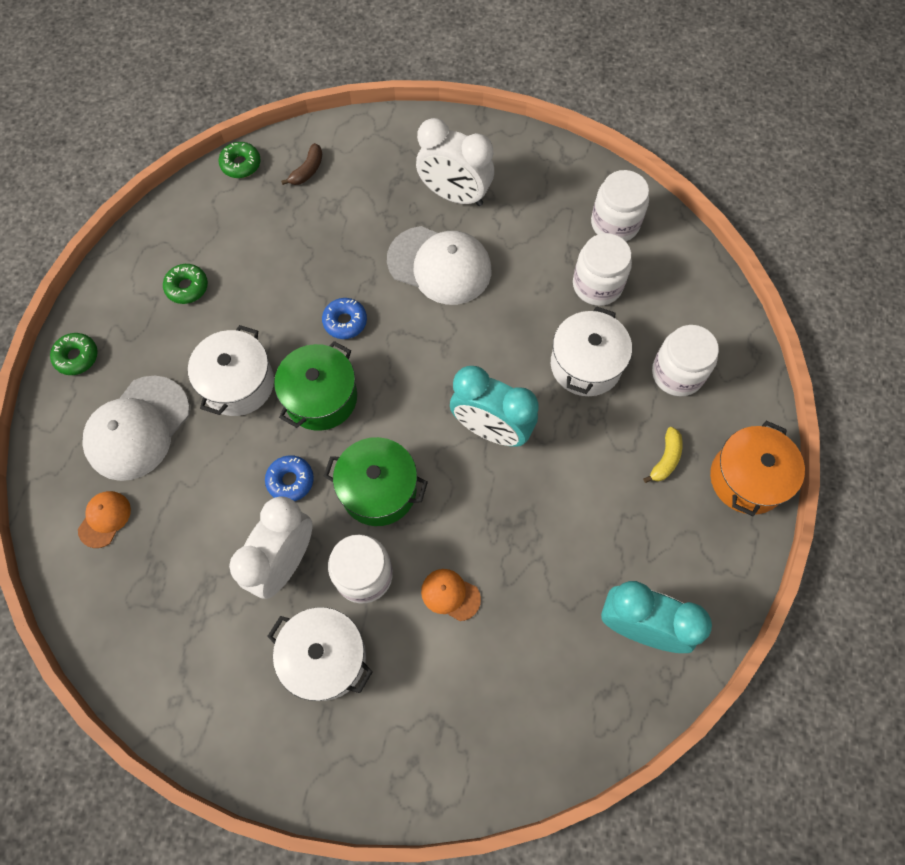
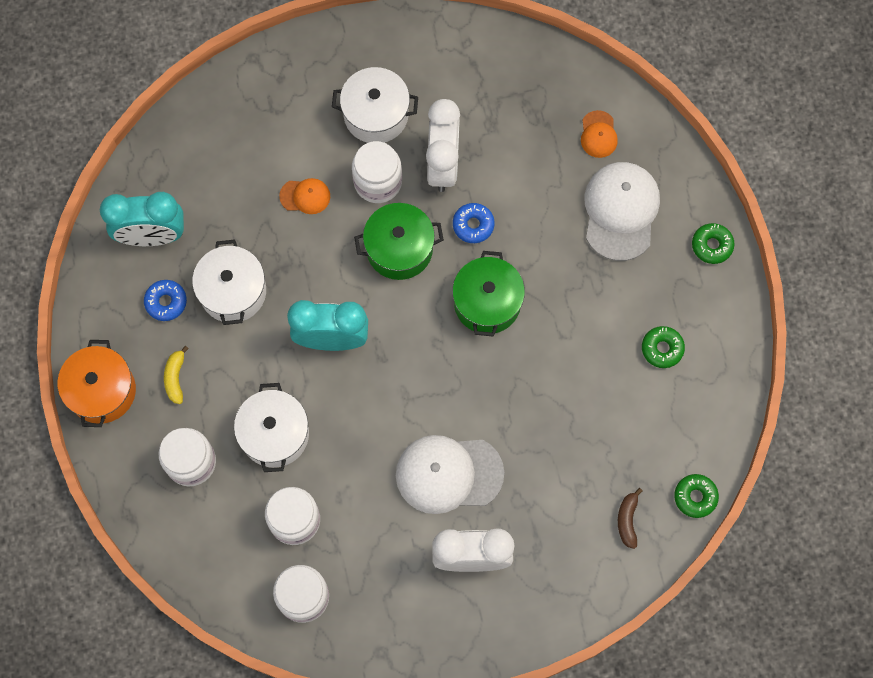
camera: 155 degrees right, 5 degrees up
white pot [188,325,274,416] -> white pot moved to [192,239,266,325]
blue donut [322,298,367,339] -> blue donut moved to [144,280,187,321]

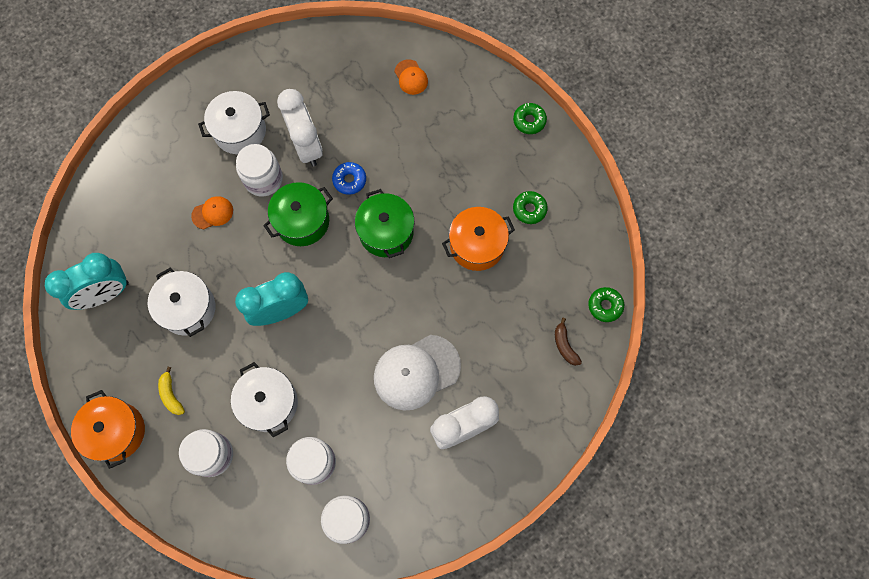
camera: 25 degrees left, 0 degrees up
blue donut [144,280,187,321] -> none
white cap [584,162,660,261] -> none
none -> orange pot [442,207,515,271]

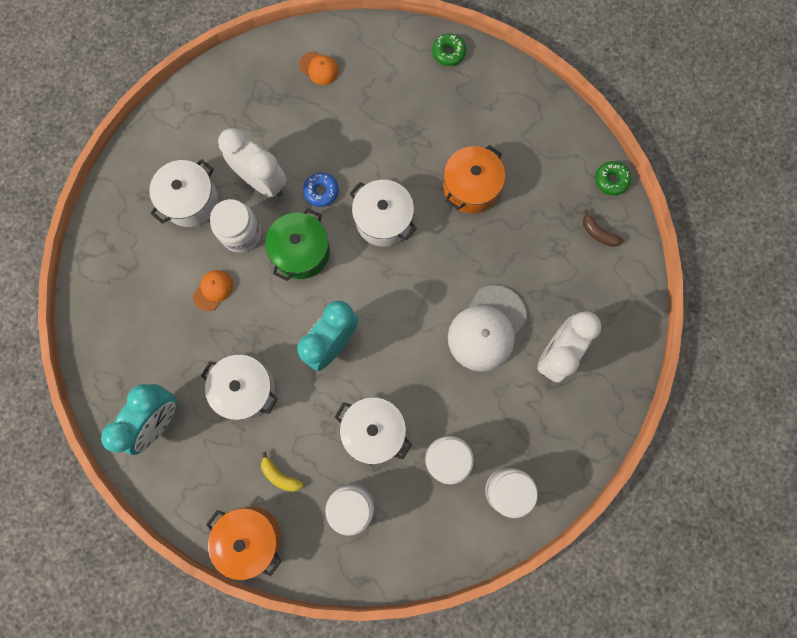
camera: 30 degrees left, 5 degrees up
green pot [355,189,414,258] -> white pot [350,180,417,247]
green donut [513,191,548,224] -> none

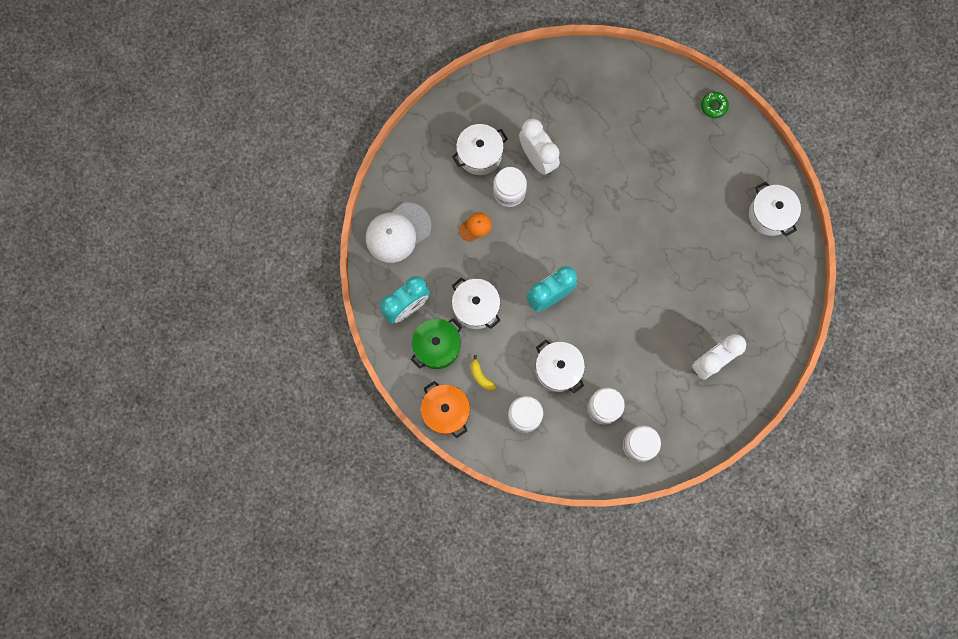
camera: 20 degrees right, 0 degrees up
green pot [265,208,330,281] -> green pot moved to [411,319,462,369]
orange cap [299,52,339,85] -> none
blue donut [303,173,339,207] -> none
white pot [350,180,417,247] -> white pot moved to [749,182,801,236]
orange pot [443,145,505,214] -> none
white cap [448,285,527,372] -> white cap moved to [366,202,431,263]
brown banana [583,209,623,247] -> none
green donut [595,161,631,195] -> none

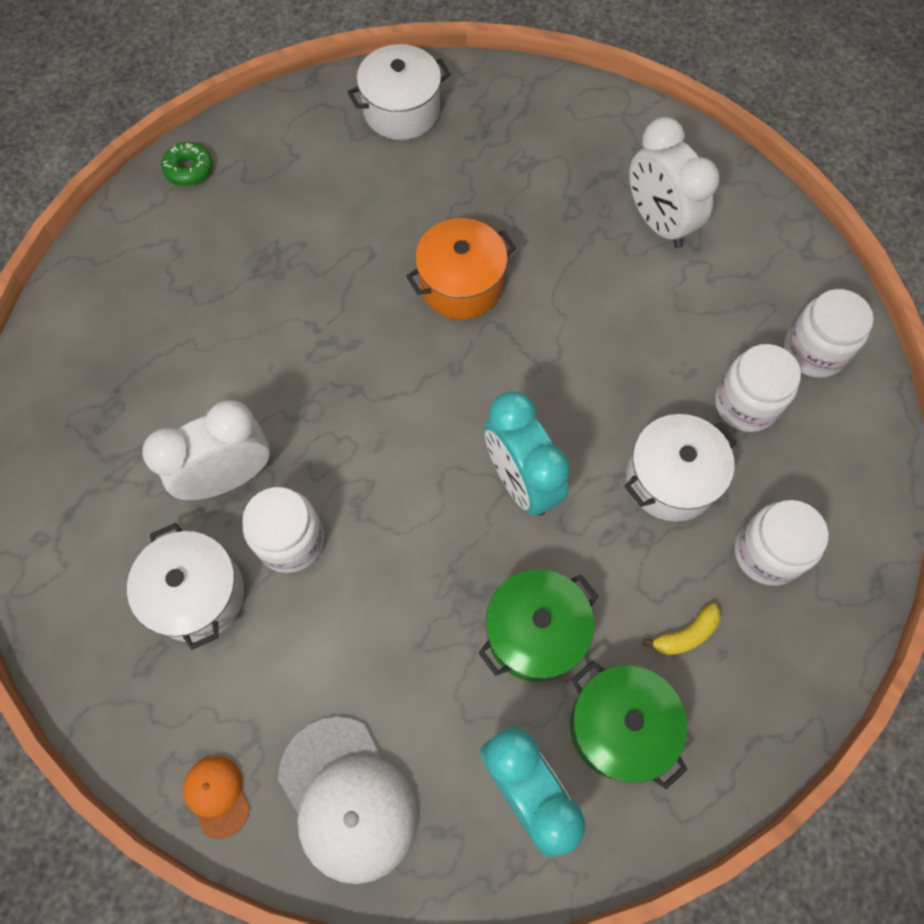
camera: 85 degrees left, 10 degrees down
orange pot [421,381,470,438] -> orange pot moved to [406,218,516,319]
white pot [452,278,501,329] -> green pot [478,569,599,682]
orange cap [459,213,492,242] -> orange cap moved to [183,756,250,839]

